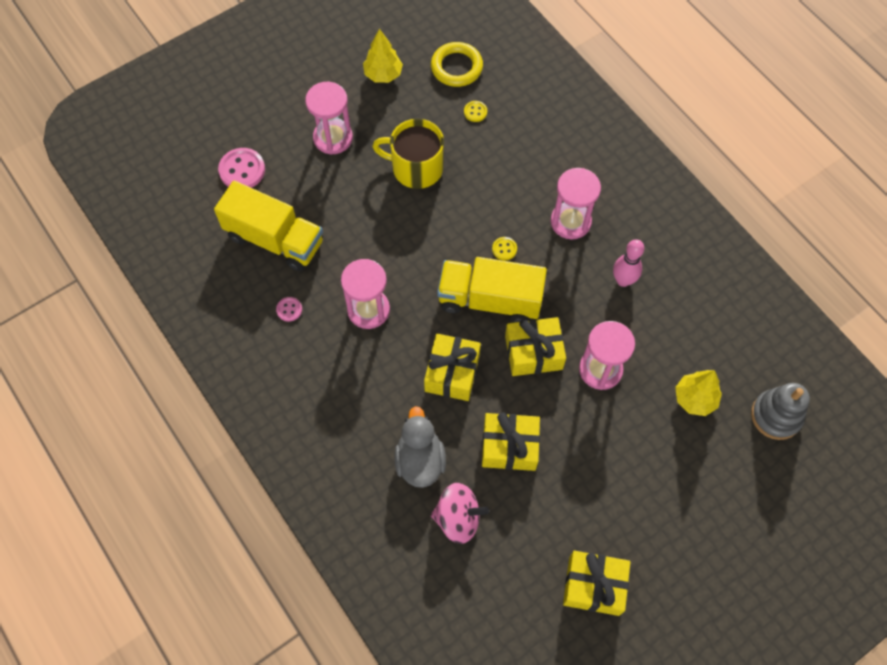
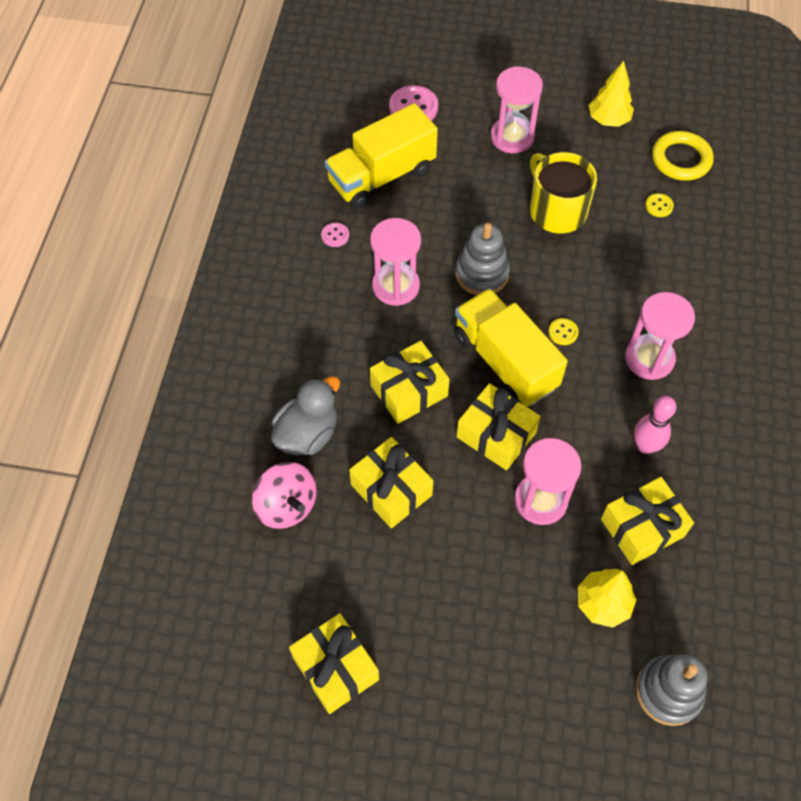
camera: 45 degrees right, 5 degrees down
yellow truck [214,181,323,271] -> yellow truck turned 75 degrees clockwise [325,103,438,209]
none -> grey stacking toy [455,223,510,295]
none -> yellow gift [601,477,694,565]

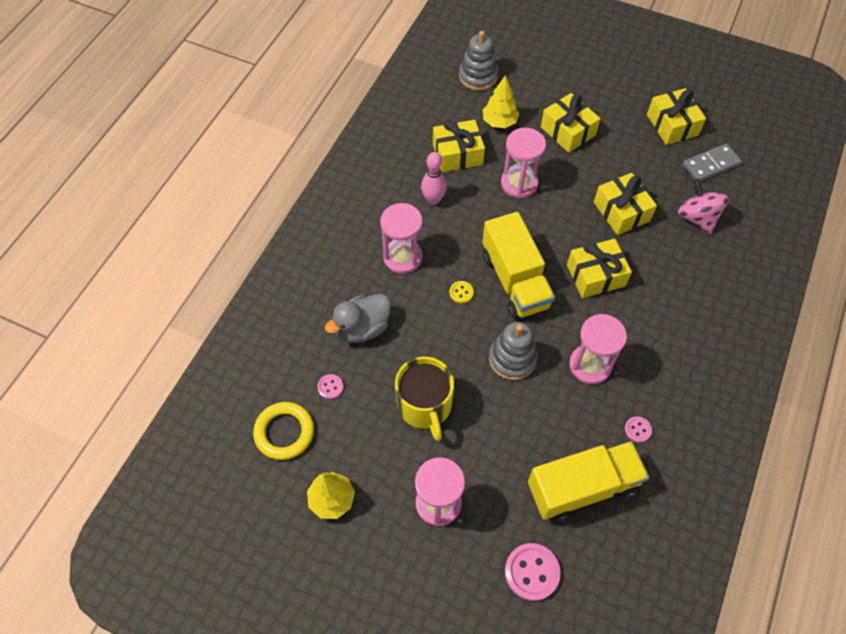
camera: 165 degrees left, 0 degrees up
grey duck [271,376,340,455] -> grey duck moved to [325,294,391,343]
yellow gift [457,383,540,470] -> yellow gift moved to [541,93,600,153]
yellow button [645,193,674,217] -> pink button [317,374,343,399]
none -> grey domino [683,144,742,181]

